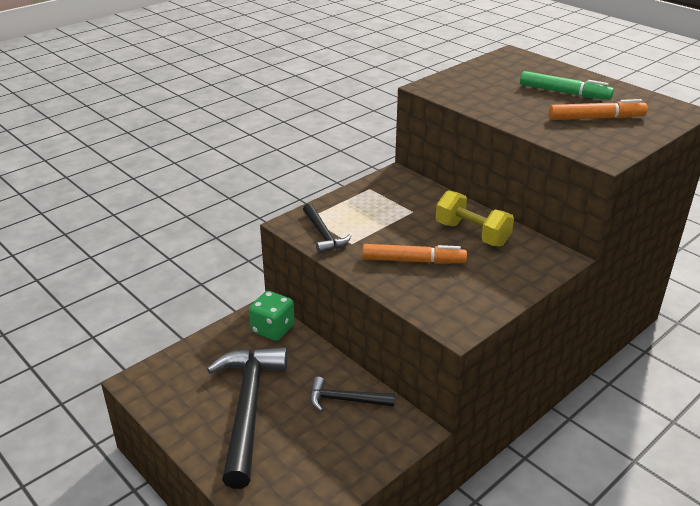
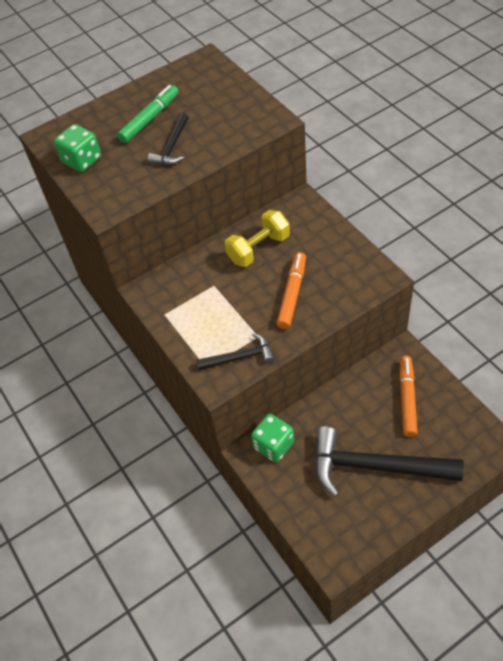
camera: 75 degrees left, 20 degrees up
black hammer [310,377,395,412] -> black hammer moved to [148,113,189,165]
orange marker [549,99,648,120] -> orange marker moved to [400,356,417,437]
none -> green dice [54,124,101,172]

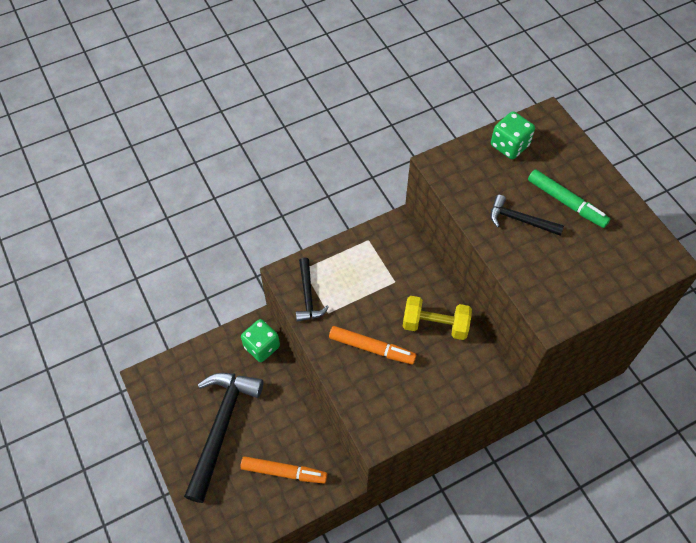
camera: 90 degrees right, 5 degrees up
yellow dumbbell [225,210,290,267] -> yellow dumbbell turned 45 degrees counterclockwise [403,296,472,340]

